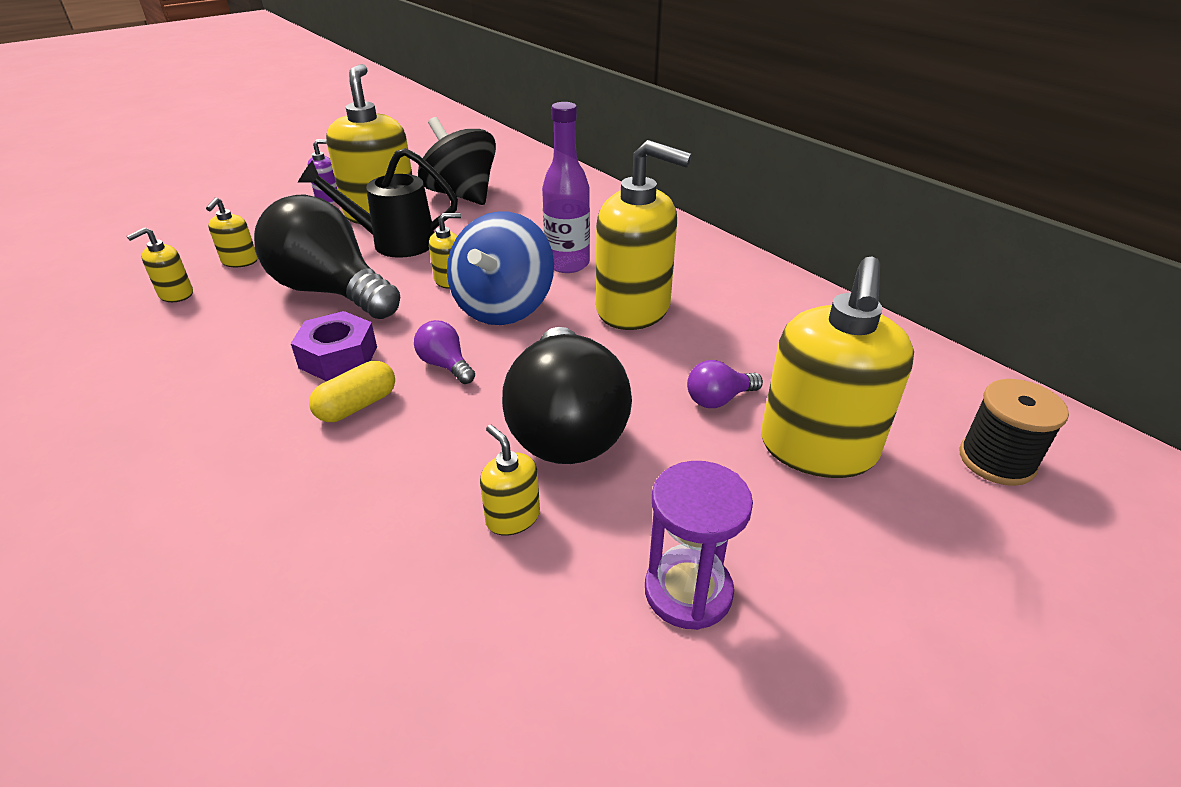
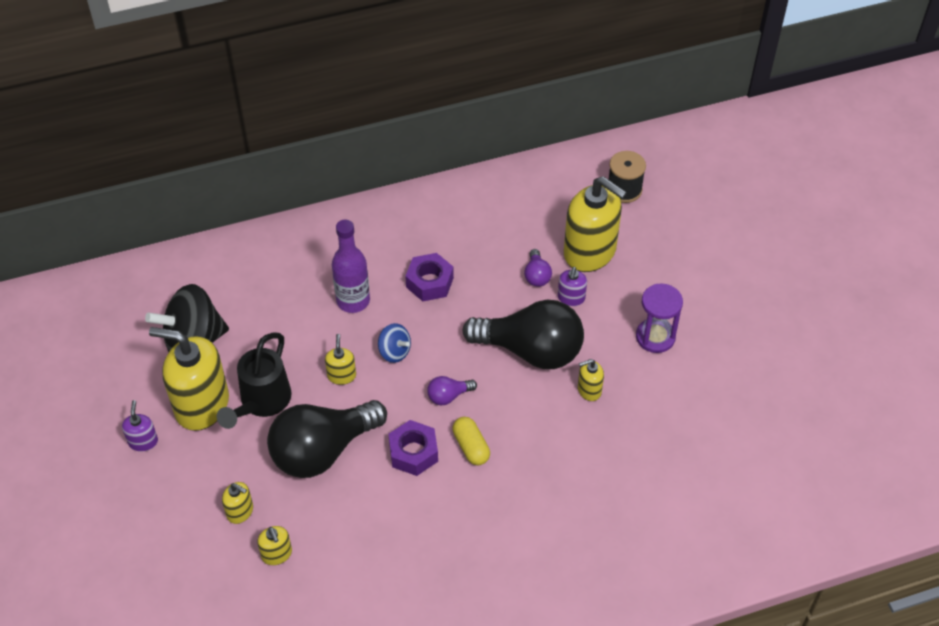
camera: 70 degrees left, 15 degrees up
blue spinning top [447,211,554,325] -> blue spinning top [378,323,411,363], size x0.50
yellow soap dispenser [596,140,692,330] -> purple nut [405,253,454,301]
none -> purple soap dispenser [558,267,587,306]

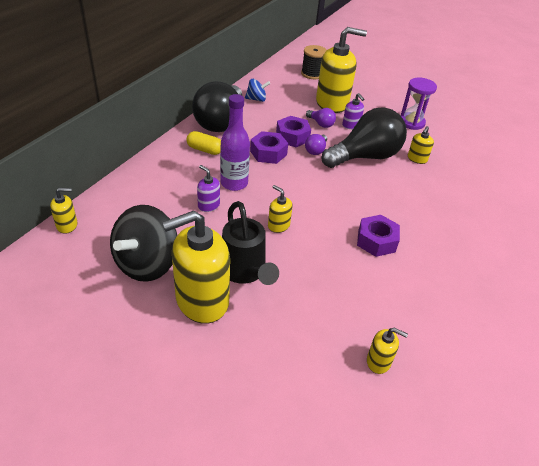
camera: 45 degrees left, 10 degrees down
purple soap dispenser [122,400,158,452] -> purple soap dispenser moved to [197,165,220,212]
yellow soap dispenser [222,482,253,524] -> yellow soap dispenser moved to [50,188,77,234]
black light bulb [267,400,387,478] -> black light bulb moved to [192,81,242,132]
blue spinning top [378,323,411,363] -> blue spinning top moved to [245,79,270,102]
purple light bulb [427,376,477,405] -> purple light bulb moved to [305,134,327,155]
yellow capsule [453,417,490,465] -> yellow capsule moved to [187,131,221,155]
none -> purple nut [276,116,311,147]

